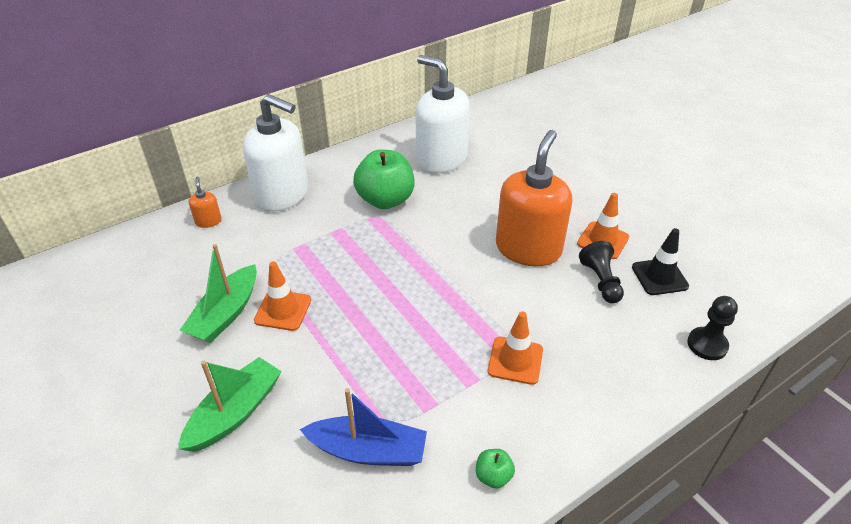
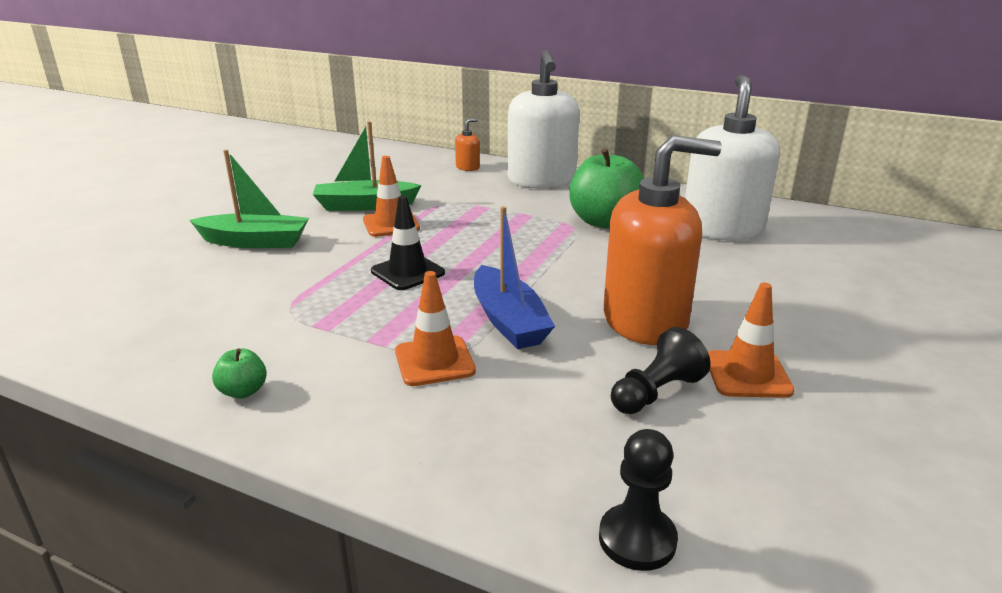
camera: 60 degrees right, 15 degrees down
blue boat [300,388,427,466] -> blue boat moved to [474,206,555,349]
black traffic cone [632,228,689,295] -> black traffic cone moved to [371,196,445,290]

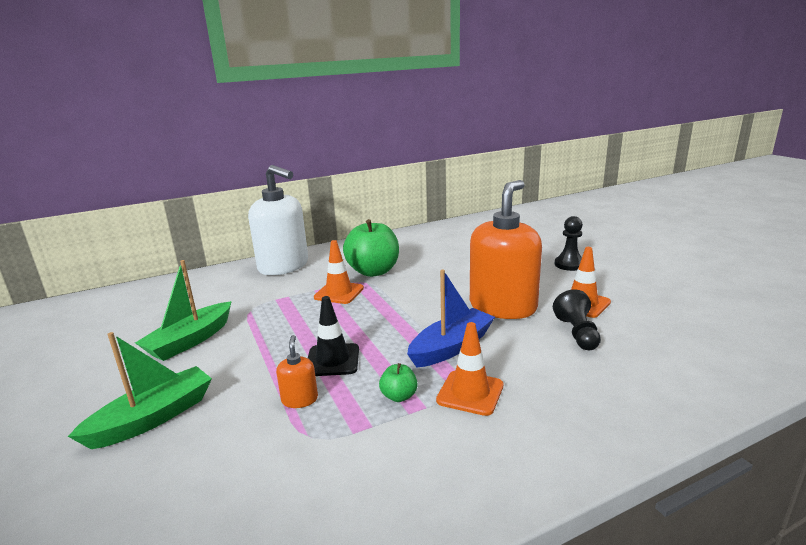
camera: 50 degrees left, 5 degrees down
green apple [212,348,267,399] -> green apple moved to [379,363,418,402]
orange traffic cone [363,156,420,237] -> orange traffic cone moved to [314,240,364,304]
orange soap dispenser [455,118,480,171] -> orange soap dispenser moved to [276,335,318,408]
blue boat [474,206,555,349] -> blue boat turned 60 degrees counterclockwise [407,270,495,368]
black pawn [599,429,678,571] -> black pawn moved to [555,216,583,271]
white soap dispenser [685,75,780,241] -> none

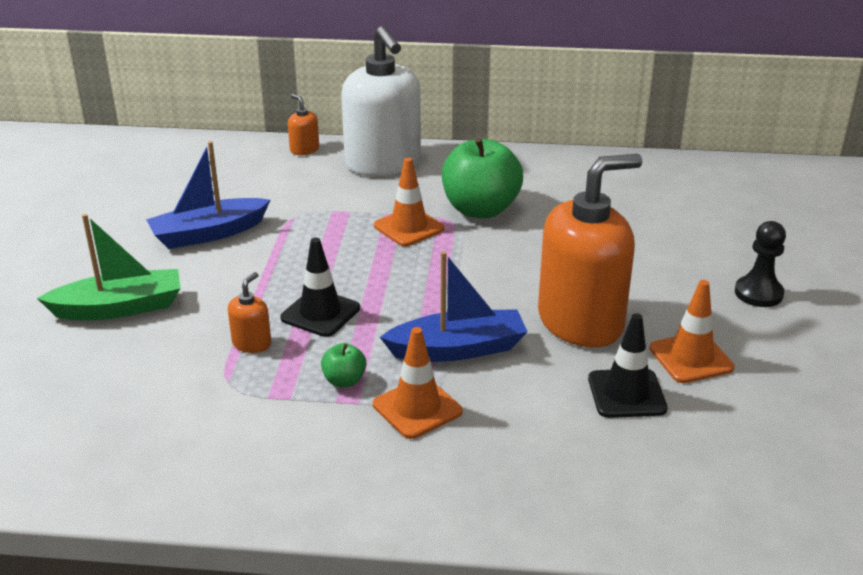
camera: 30 degrees right, 10 degrees up
green boat [135,260,232,361] -> blue boat [146,141,270,249]
black pawn [553,289,601,350] -> black traffic cone [588,313,668,418]
none -> orange soap dispenser [288,94,319,155]

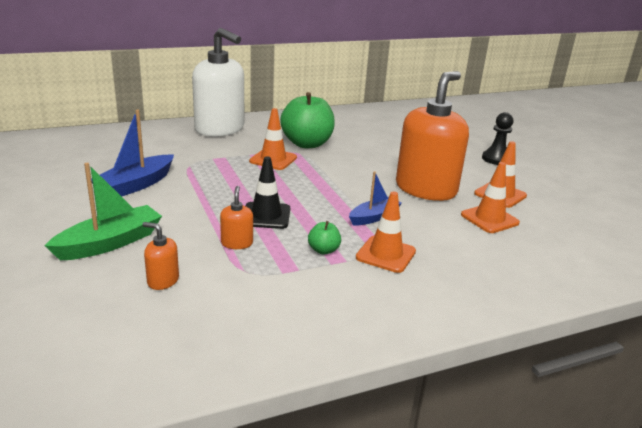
camera: 30 degrees left, 5 degrees down
orange soap dispenser [288,94,319,155] -> orange soap dispenser moved to [142,222,179,290]
blue boat [380,251,528,362] -> blue boat [349,171,402,225], size x0.65
black traffic cone [588,313,668,418] -> orange traffic cone [461,162,520,233]

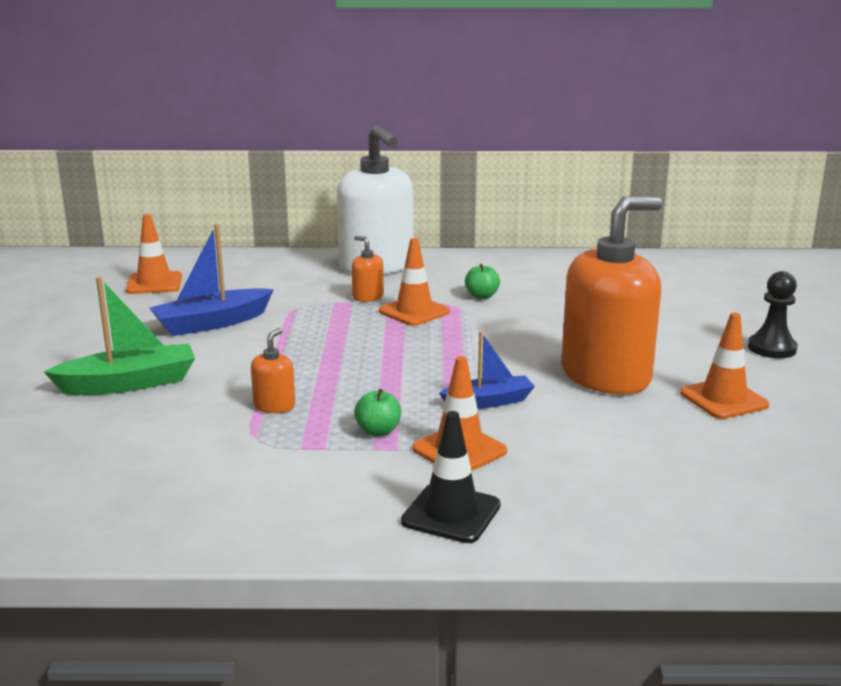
camera: 25 degrees right, 5 degrees down
orange soap dispenser [142,222,179,290] -> orange soap dispenser moved to [352,236,384,302]
black traffic cone [246,157,290,229] -> black traffic cone moved to [401,411,501,543]
green apple [280,92,335,148] -> green apple [465,264,500,299], size x0.44
orange traffic cone [461,162,520,233] -> orange traffic cone moved to [126,214,182,294]

